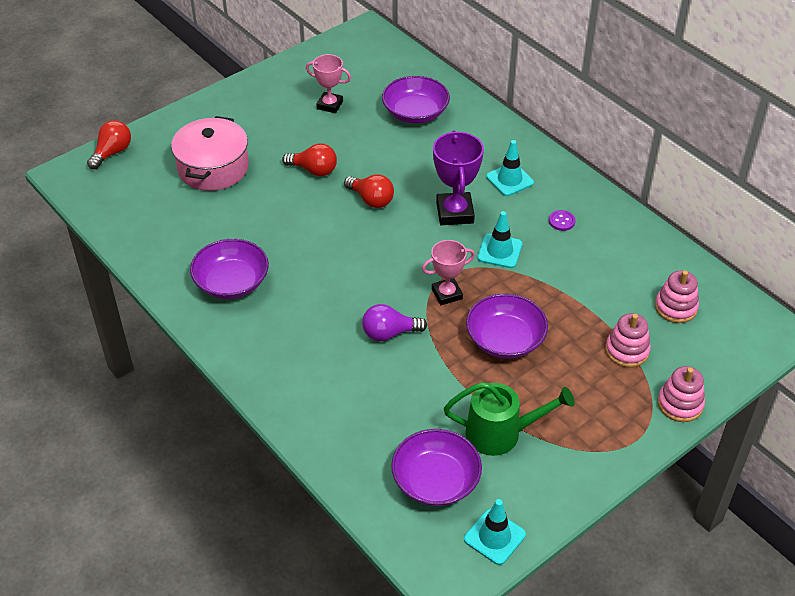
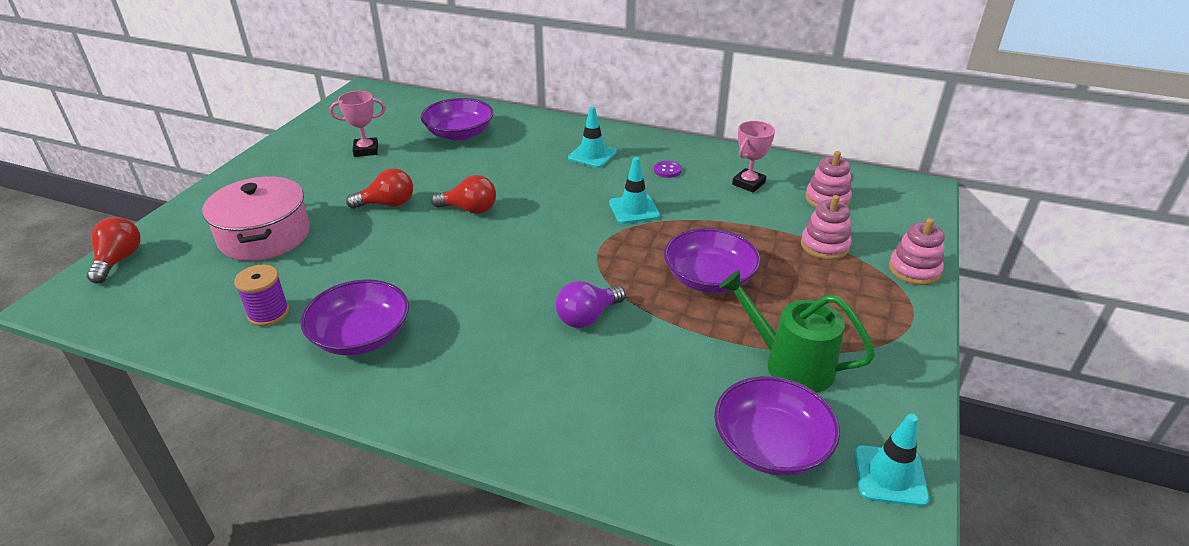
camera: 30 degrees left, 10 degrees down
pink trophy [422,240,475,305] -> pink trophy moved to [732,121,775,192]
purple trophy [433,130,484,225] -> none
green watering can [444,382,575,456] -> green watering can turned 120 degrees counterclockwise [719,270,875,393]
none -> purple spool [234,265,289,326]

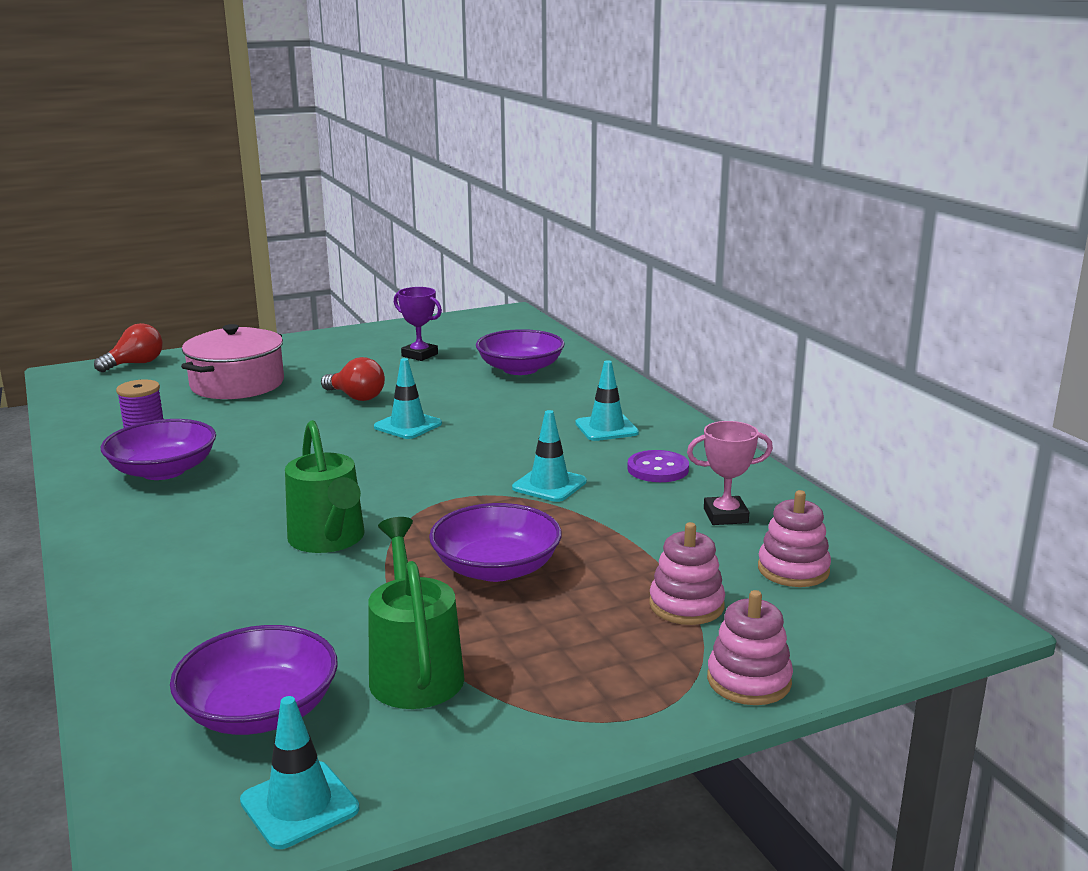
camera: 45 degrees right, 15 degrees down
pink trophy [330,91,386,157] -> purple trophy [394,287,442,361]
red light bulb [431,175,496,214] -> turquoise traffic cone [374,358,442,439]
purple light bulb [556,281,626,328] -> green watering can [285,420,365,553]
purple button [654,161,682,178] -> purple button [627,450,689,482], size x1.56

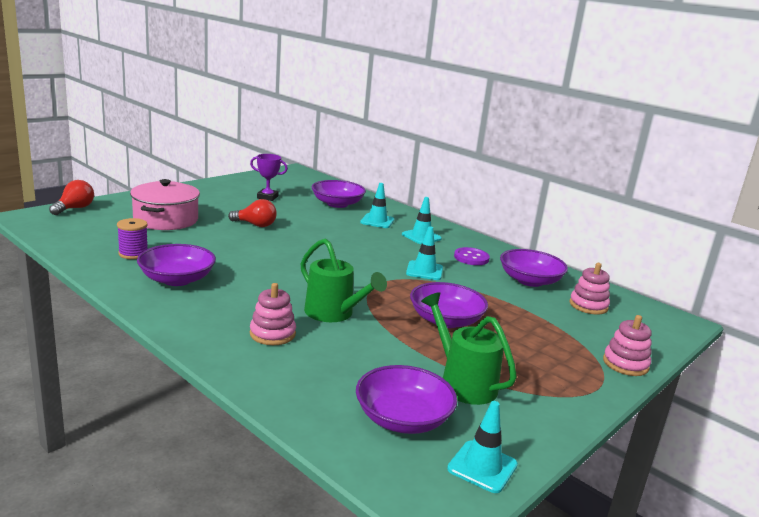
camera: 25 degrees left, 0 degrees up
turquoise traffic cone [374,358,442,439] -> turquoise traffic cone moved to [360,183,394,228]
pink stacking toy [649,522,725,625] -> pink stacking toy moved to [250,283,296,345]
pink trophy [687,421,773,525] -> purple bowl [500,249,568,287]

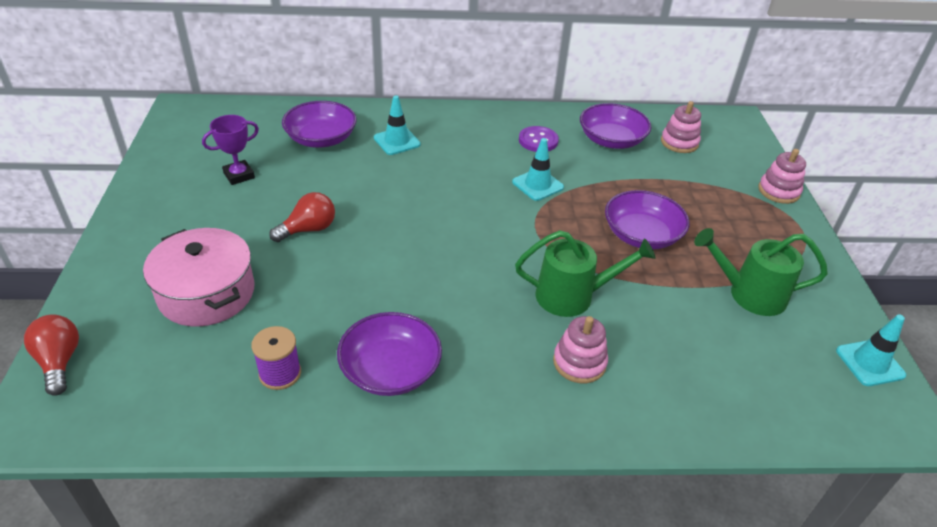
camera: 45 degrees left, 20 degrees up
purple bowl [356,365,457,434] -> none
turquoise traffic cone [402,197,442,244] -> none

